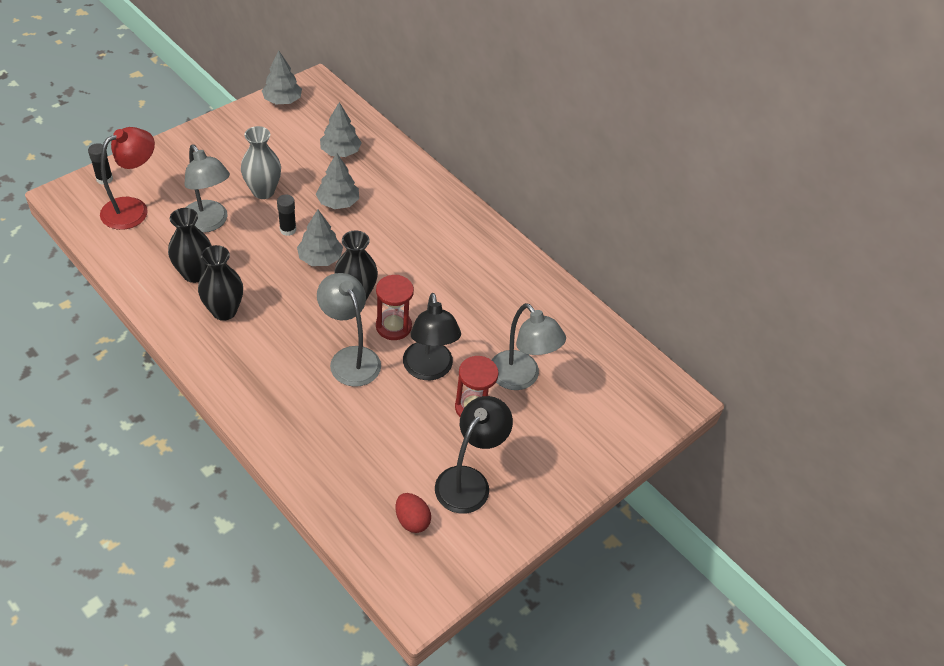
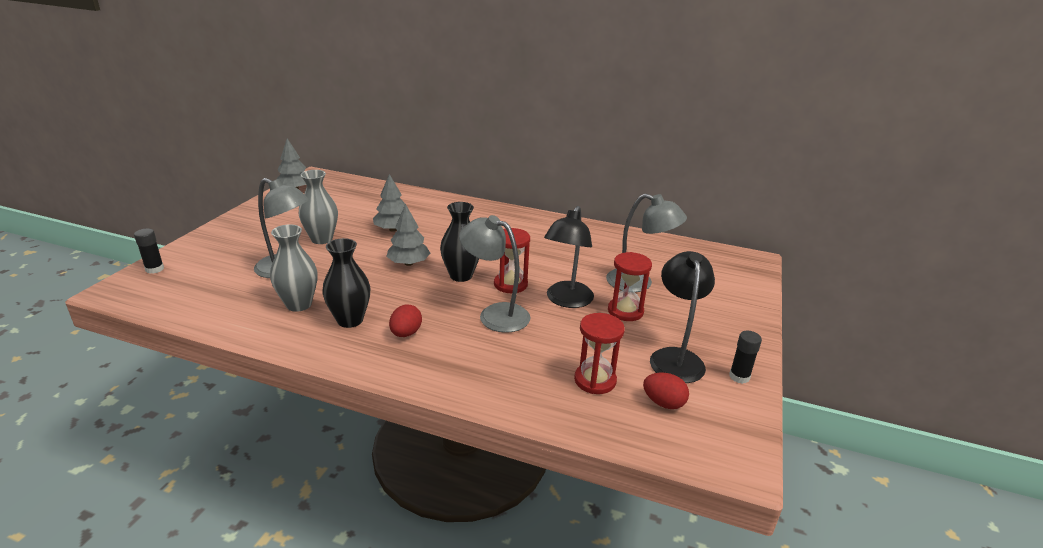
camera: 25 degrees left, 20 degrees down
red lamp [100,127,155,230] -> none
black vase [168,208,212,283] -> grey vase [270,224,318,312]
black glue stick [277,195,296,236] -> black glue stick moved to [729,331,762,384]
grey tree [320,102,362,157] -> none
black lamp [403,293,461,380] -> black lamp turned 60 degrees clockwise [544,206,594,308]
none -> red egg [389,304,422,337]
none -> red hourglass [574,313,625,394]

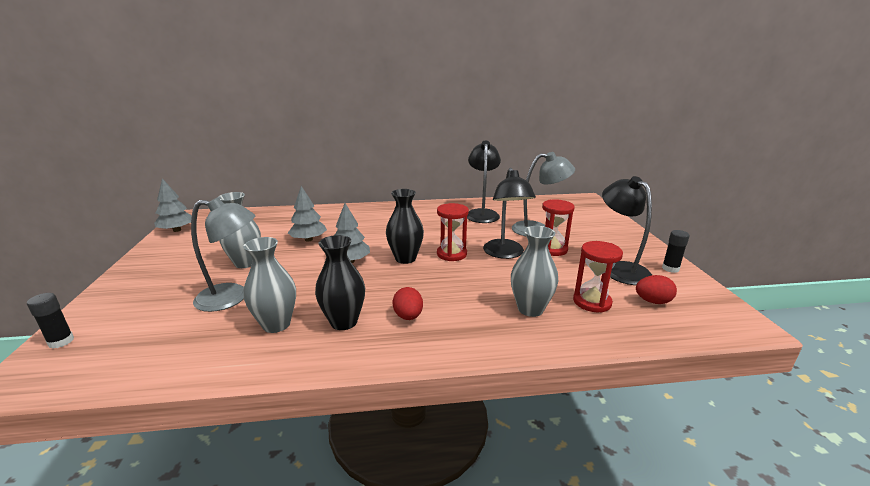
camera: 25 degrees left, 5 degrees down
grey lamp [459,215,530,333] -> none
none -> black lamp [467,140,501,223]
none -> grey vase [511,226,558,317]

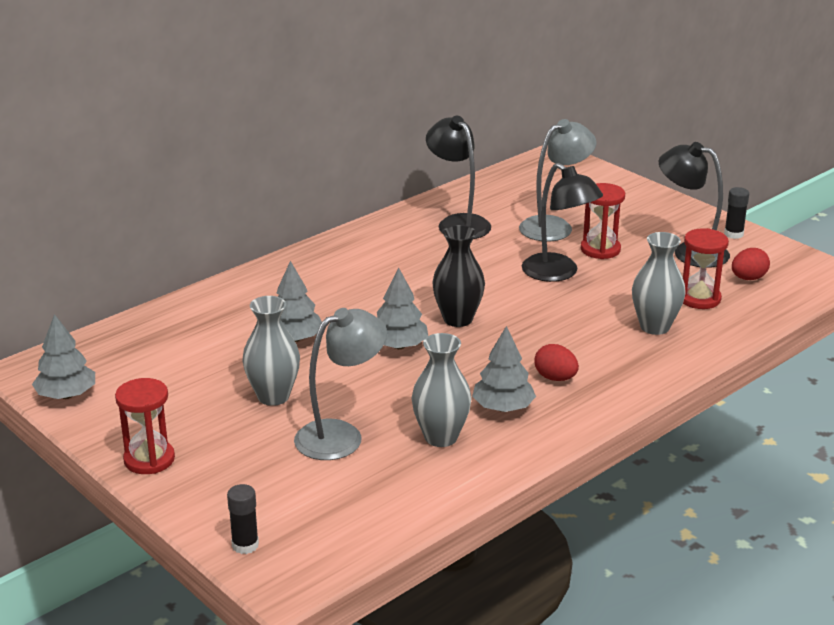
camera: 35 degrees left, 5 degrees up
black vase [315,235,365,330] -> grey tree [472,326,536,412]
red hourglass [437,203,469,261] -> red hourglass moved to [115,378,175,474]

